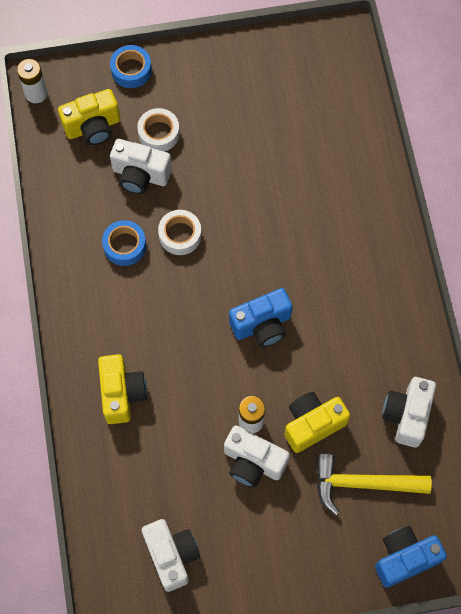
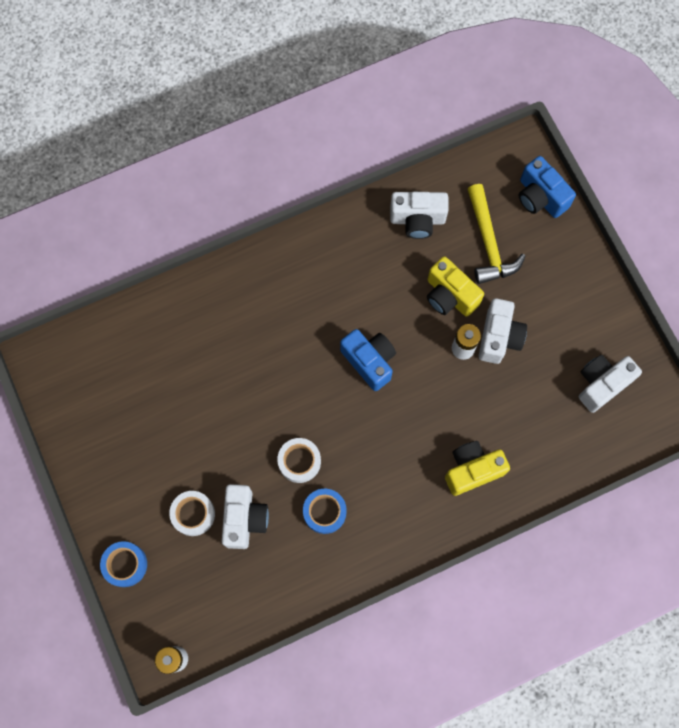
camera: 105 degrees left, 5 degrees up
yellow camera [58,89,120,145] -> none

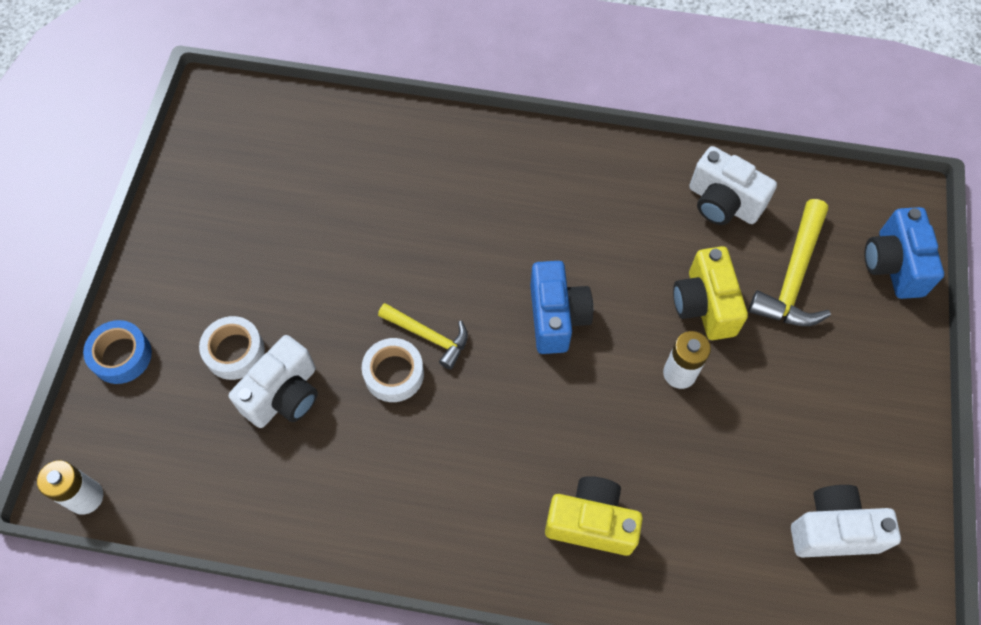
camera: 35 degrees right, 10 degrees down
blue tape [303,489,347,534] -> none
white camera [479,298,527,364] -> none
none -> yellow hammer [378,303,468,370]

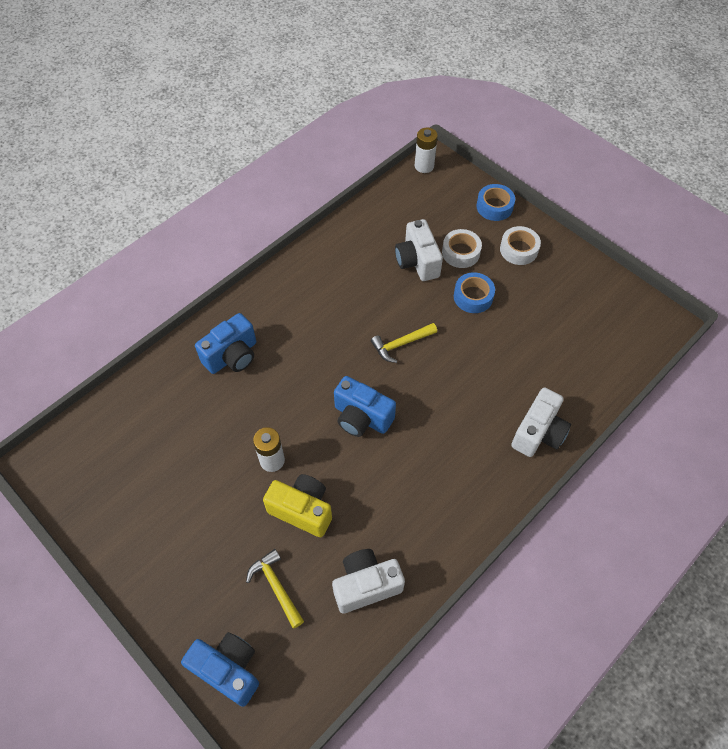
camera: 125 degrees right, 5 degrees down
white tape [362,338,424,402] -> white tape moved to [500,226,541,265]
yellow camera [545,476,643,556] -> blue camera [195,313,256,374]
yellow hammer [749,199,831,326] -> yellow hammer [246,549,304,628], size x0.64
white camera [791,485,901,557] -> white camera moved to [511,387,571,457]
none -> blue tape [454,273,495,313]

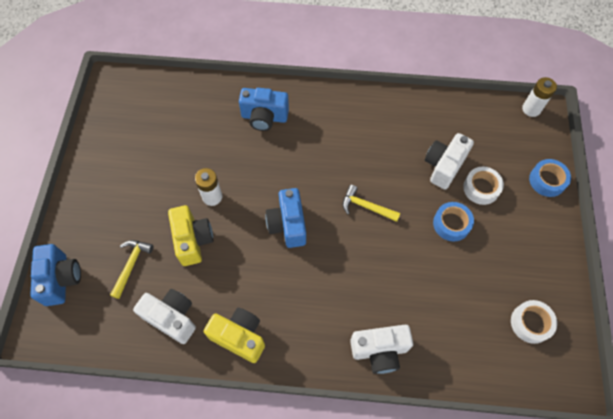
camera: 50 degrees right, 5 degrees up
white tape [500,226,541,265] -> white tape moved to [511,300,557,344]
none -> yellow camera [204,308,265,363]

